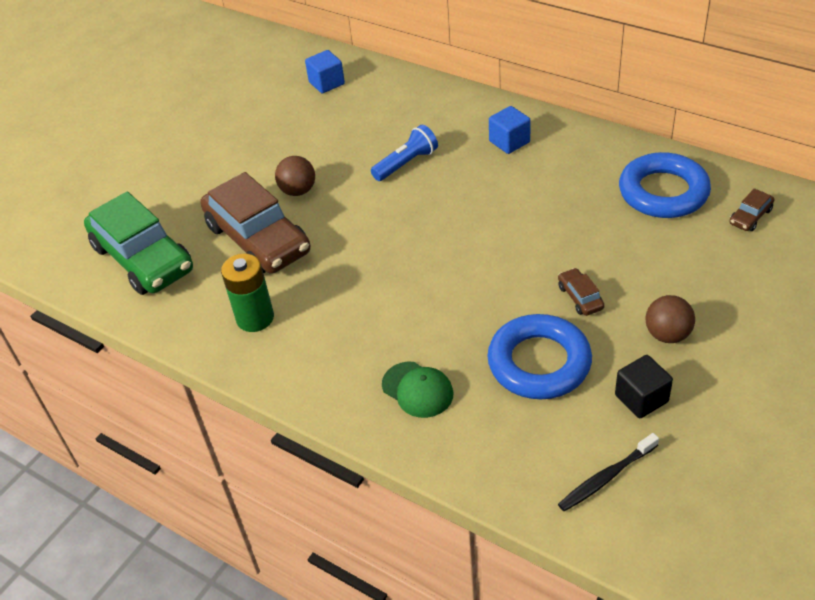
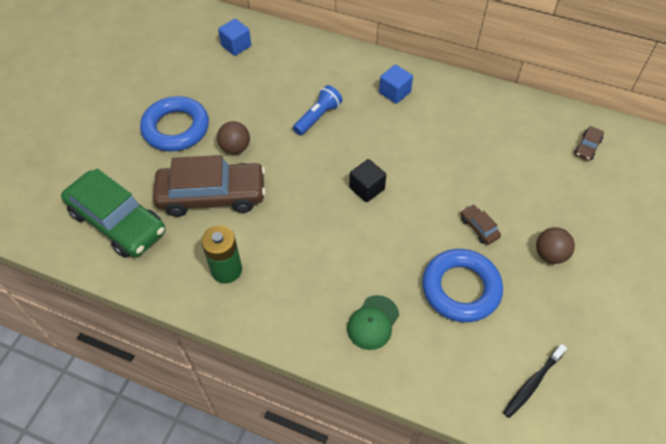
camera: 15 degrees left, 10 degrees up
brown car [200,172,310,274] -> brown car turned 45 degrees counterclockwise [153,155,266,217]
green cap [382,362,453,418] -> green cap turned 90 degrees clockwise [347,295,399,350]
black cube [615,355,673,418] -> black cube moved to [349,159,386,202]
blue ring [619,152,711,218] -> blue ring moved to [140,96,209,151]

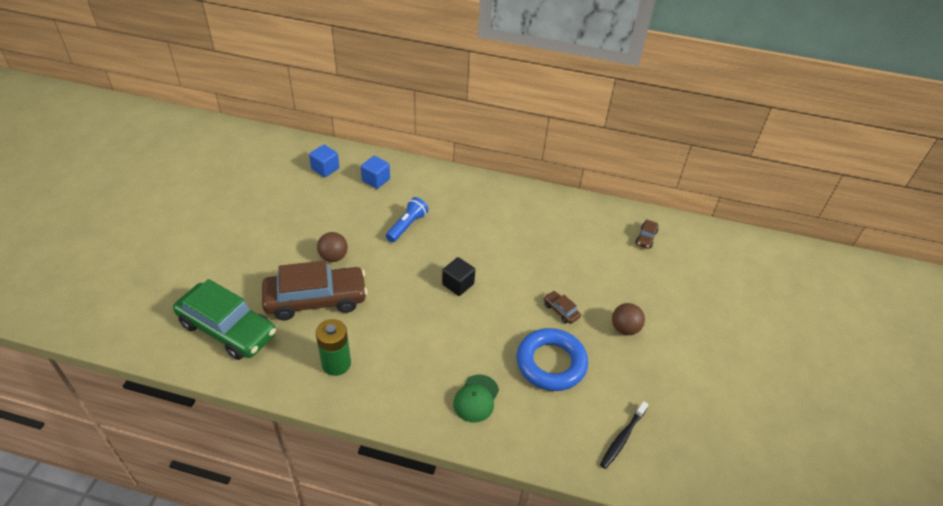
camera: 10 degrees left, 10 degrees down
blue ring [140,96,209,151] -> none
blue cube [379,65,413,104] -> blue cube moved to [361,156,390,189]

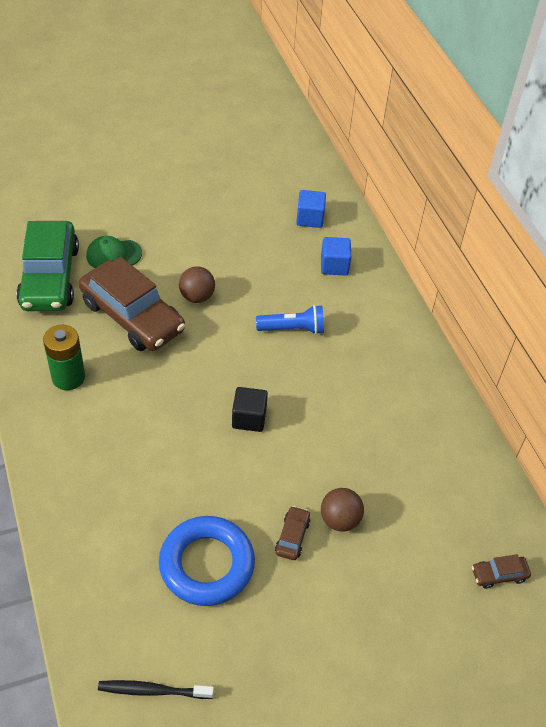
camera: 55 degrees right, 5 degrees up
green cap [453,375,499,423] -> green cap moved to [86,236,142,268]
brown ball [612,303,645,335] -> brown ball moved to [321,488,364,532]

